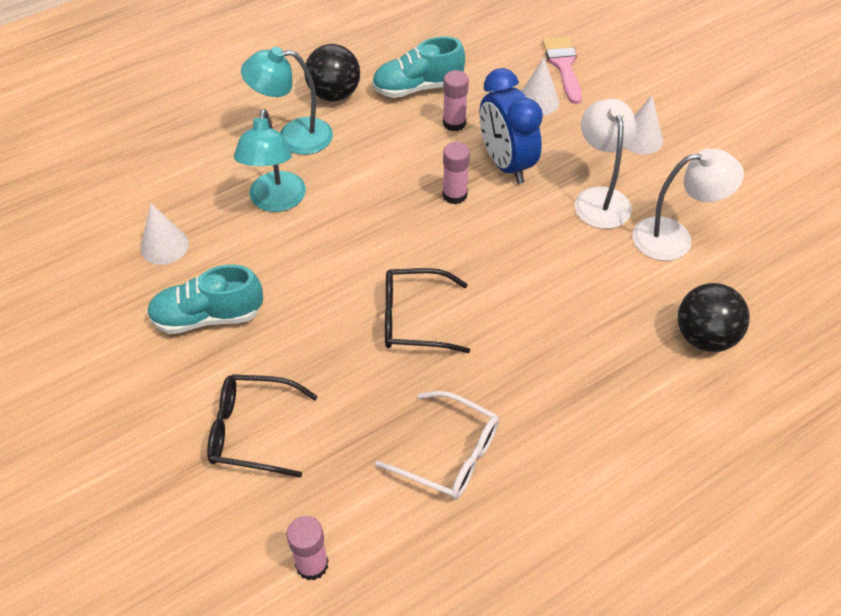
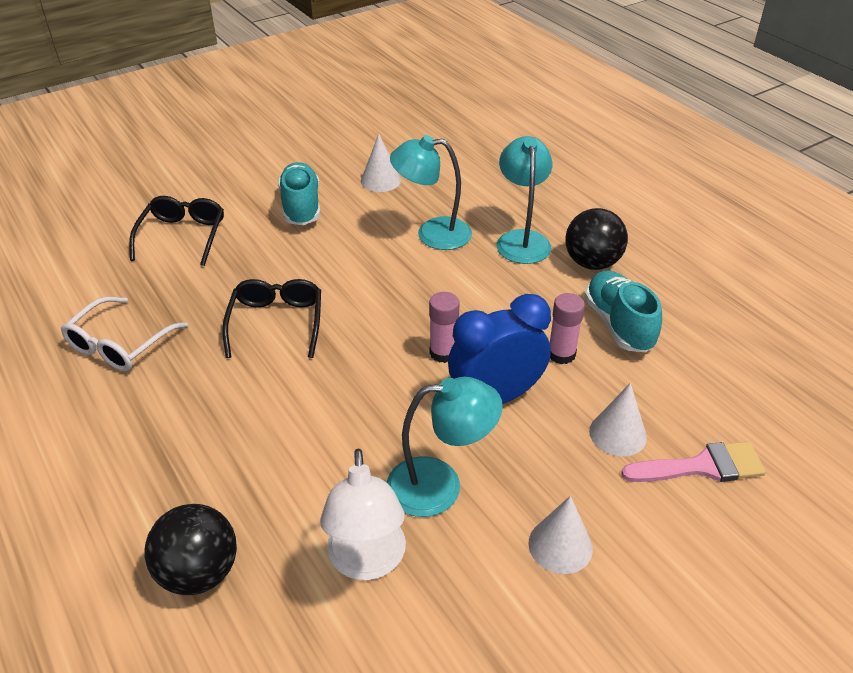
camera: 90 degrees right, 10 degrees down
pink glue stick [287,516,328,581] -> none
white lamp [575,99,637,229] -> turquoise lamp [387,377,503,517]

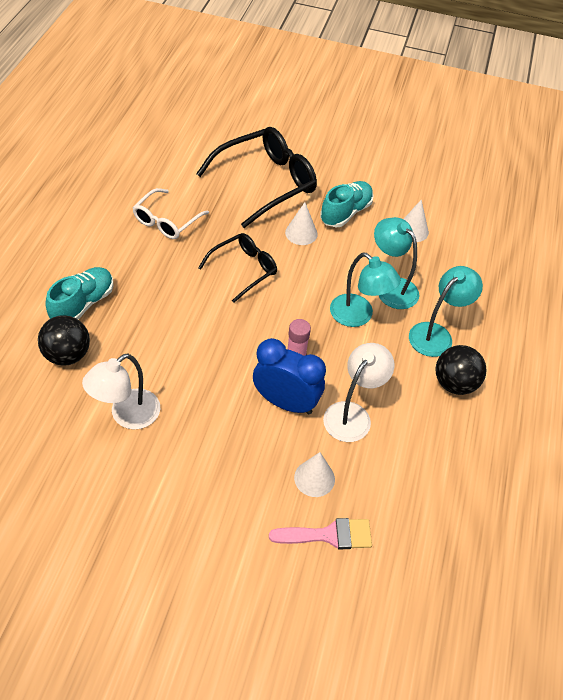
camera: 45 degrees right, 10 degrees up
white glasses [61,296,188,371] -> white glasses turned 45 degrees counterclockwise [133,188,209,239]
black glasses [129,196,224,266] -> black glasses [196,127,317,228], size x1.69
turquoise lamp [387,377,503,517] -> turquoise lamp moved to [330,253,401,327]
white cone [528,496,593,574] -> white cone moved to [285,202,318,245]
pink glue stick [550,293,585,364] -> white lamp [323,343,394,442]
turquoise shoe [584,271,662,352] -> turquoise shoe moved to [45,267,113,319]
pink brush [621,441,766,482] -> pink brush turned 45 degrees counterclockwise [269,518,372,549]

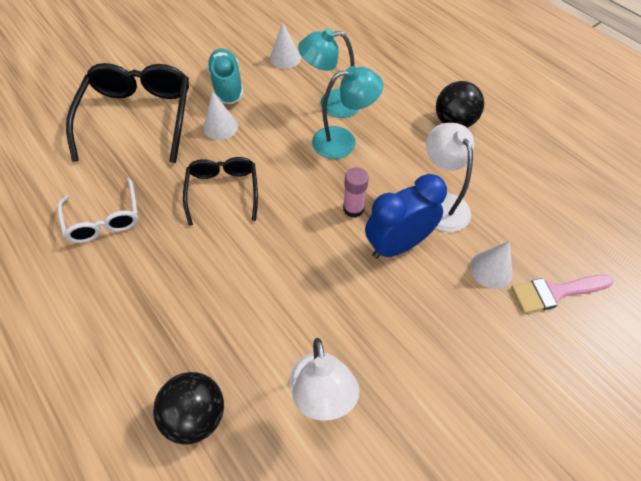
camera: 50 degrees left, 5 degrees up
turquoise shoe [45,267,113,319] -> none
pink brush [269,518,372,549] -> pink brush turned 135 degrees counterclockwise [511,275,613,313]
turquoise lamp [409,266,483,357] -> none

